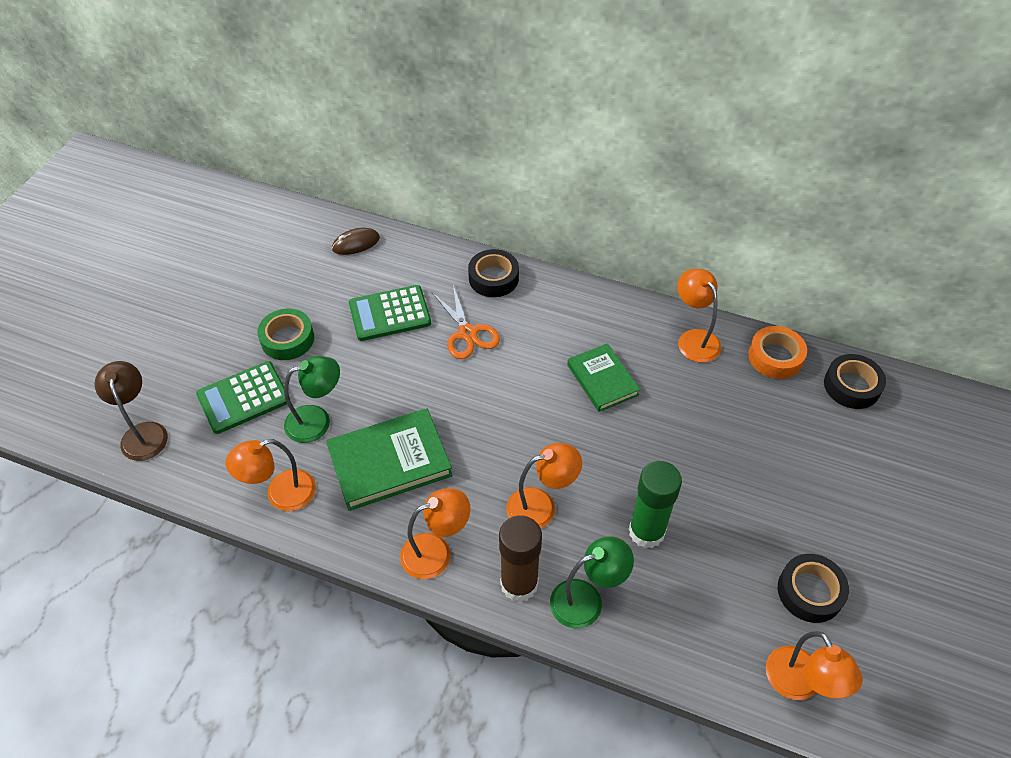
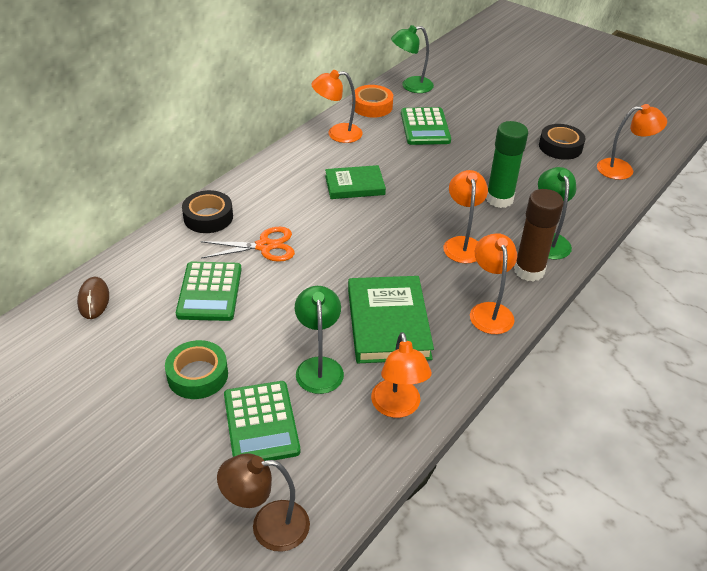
camera: 75 degrees left, 10 degrees down
black tape [824,354,886,409] -> green lamp [391,25,434,93]
none -> green calculator [401,107,451,145]

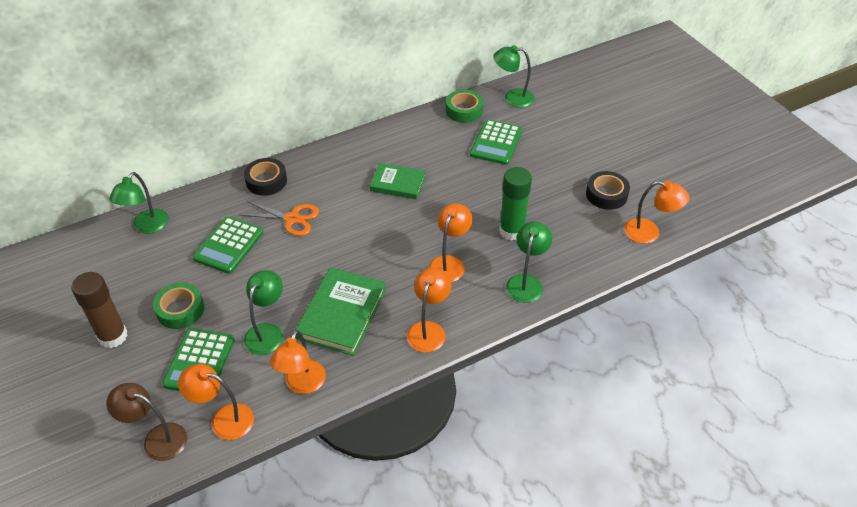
camera: 25 degrees right, 5 degrees up
brown mouse [77,277,109,319] -> green lamp [109,172,169,234]
orange lamp [311,70,363,143] -> orange lamp moved to [178,364,254,440]
orange tape [355,85,393,118] -> green tape [446,89,484,123]
brown glue stick [514,189,564,282] -> brown glue stick moved to [71,272,128,348]

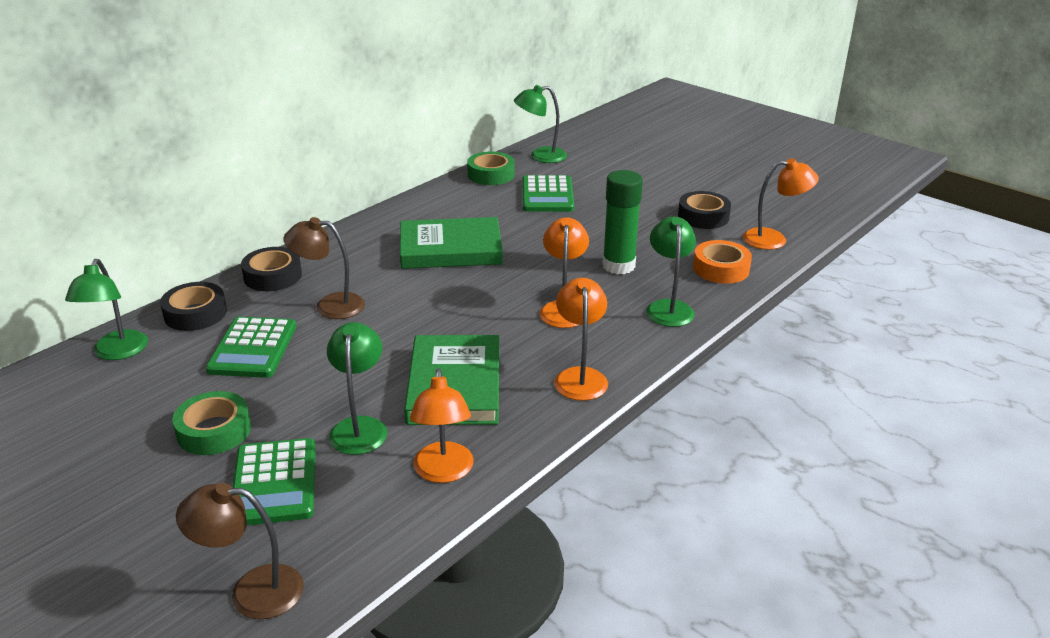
camera: 20 degrees left, 15 degrees down
brown glue stick [71,272,128,348] -> none
orange lamp [178,364,254,440] -> none
orange scissors [240,201,319,236] -> brown lamp [283,217,365,319]
green book [370,163,426,200] -> green book [400,217,503,269], size x1.54
none -> black tape [160,282,227,331]
none -> orange tape [693,240,752,284]

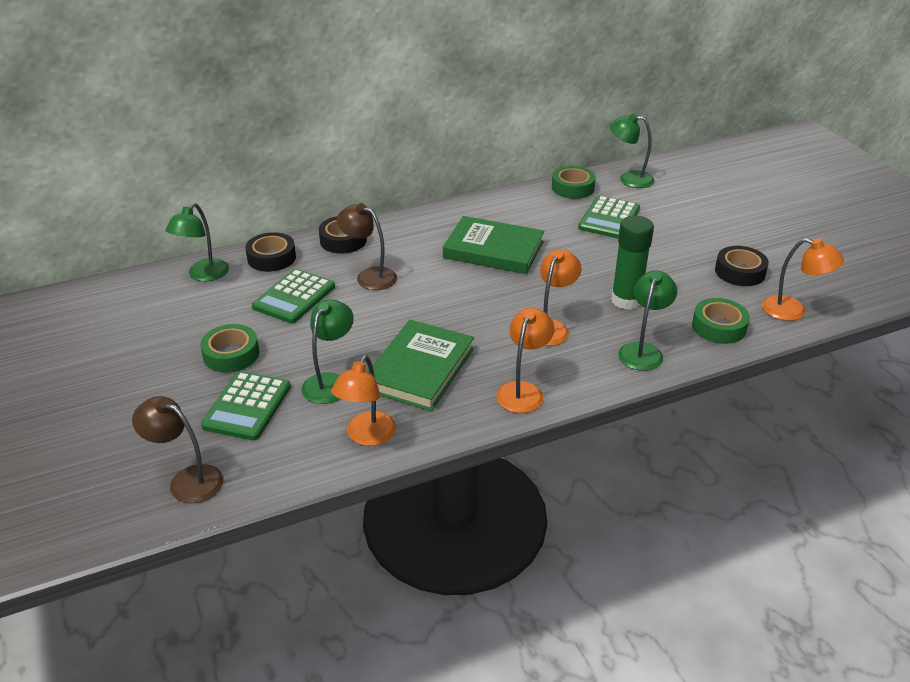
camera: 25 degrees right, 5 degrees up
orange tape [693,240,752,284] -> green tape [692,298,750,344]

